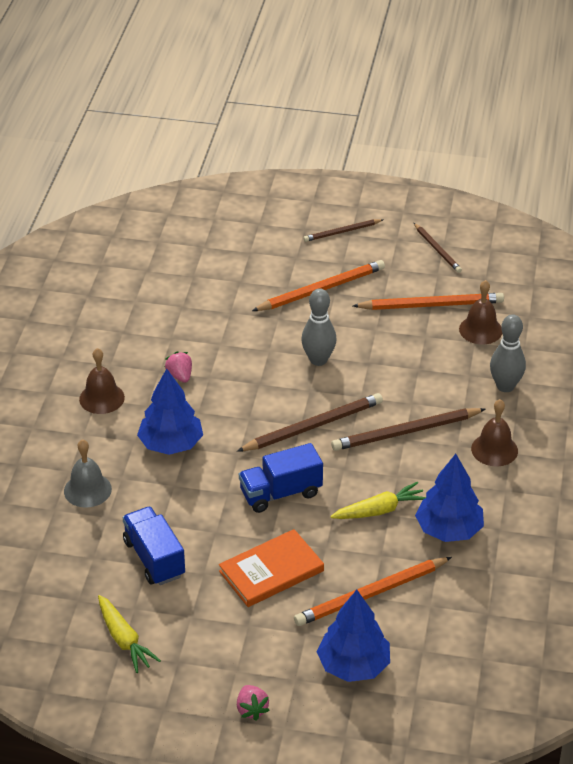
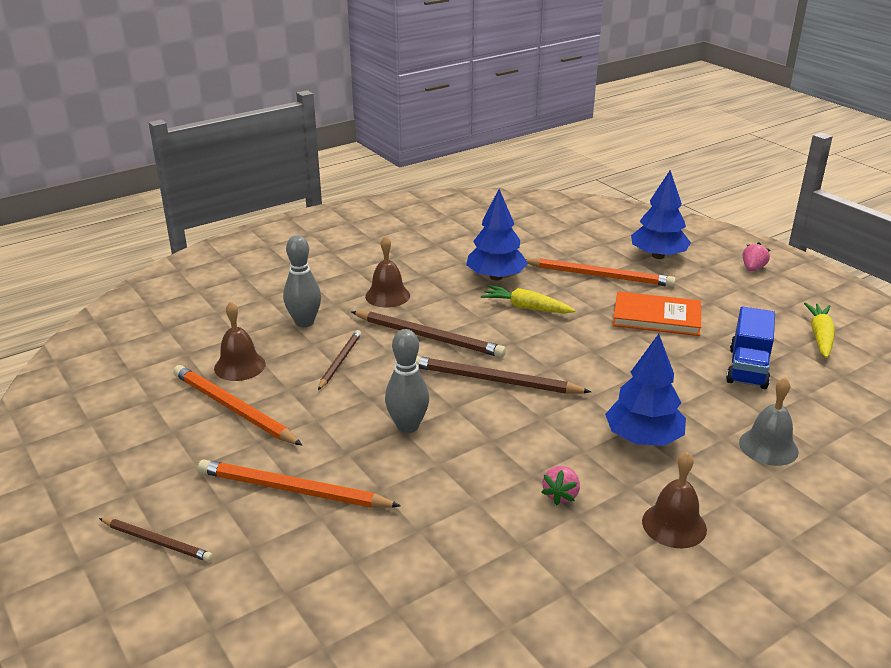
camera: 135 degrees left, 10 degrees down
blue truck [239,443,323,513] -> none
brown pencil [414,223,462,273] -> brown pencil moved to [318,330,361,390]

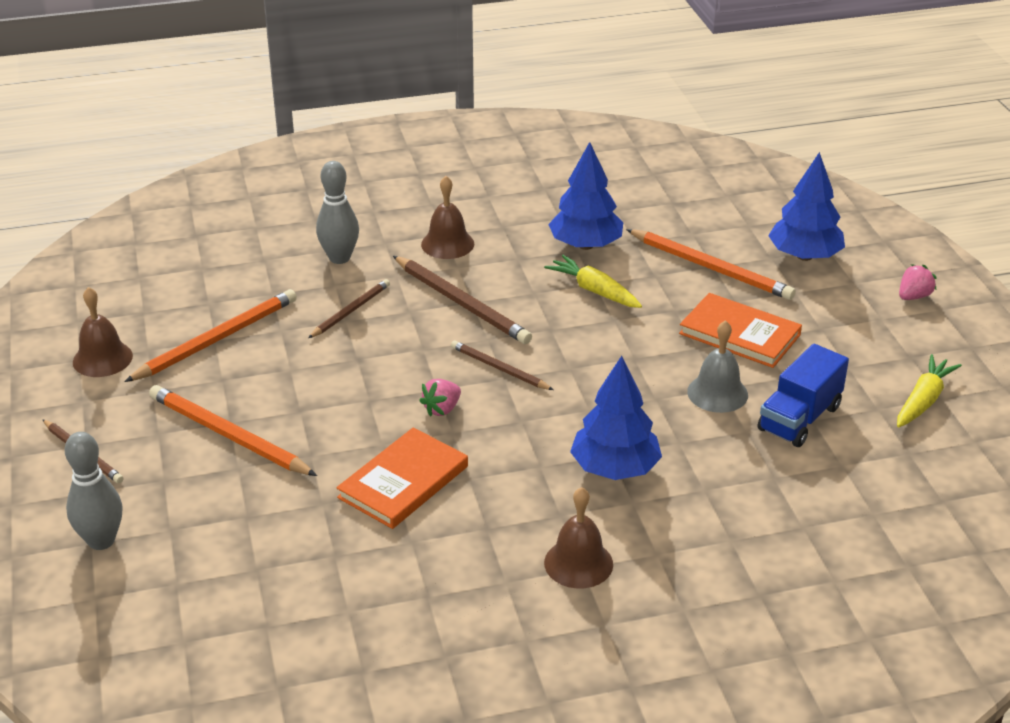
camera: 20 degrees right, 5 degrees up
orange pencil [173,365,302,445] -> orange pencil turned 75 degrees clockwise [124,289,297,382]
brown bell [214,301,266,381] -> brown bell moved to [73,287,133,377]
grey bowling pin [385,329,429,433] -> grey bowling pin moved to [65,432,123,550]
brown pencil [416,356,591,394] -> brown pencil [451,340,553,390], size x0.60
pink strawberry [541,466,580,505] -> pink strawberry moved to [419,379,461,417]
grey bell [739,377,799,466] -> grey bell moved to [687,320,748,413]
none -> orange book [336,427,468,529]

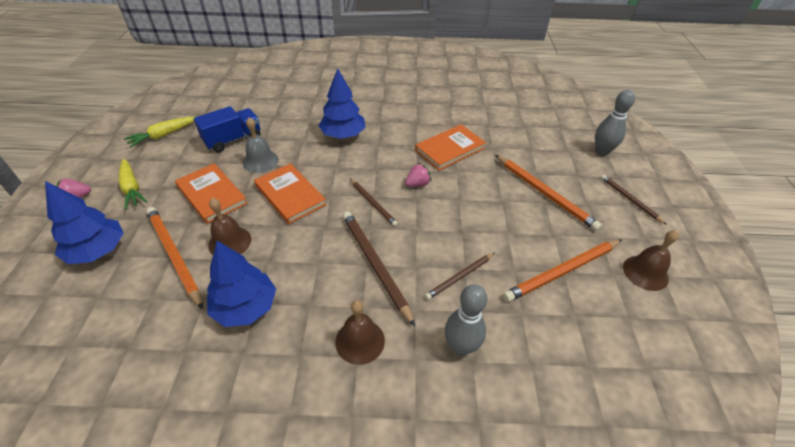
camera: 165 degrees left, 10 degrees up
yellow carrot [544,255,642,308] -> yellow carrot moved to [119,159,147,210]
brown bell [544,487,613,588] -> brown bell moved to [208,198,251,255]
none -> orange book [254,163,327,224]

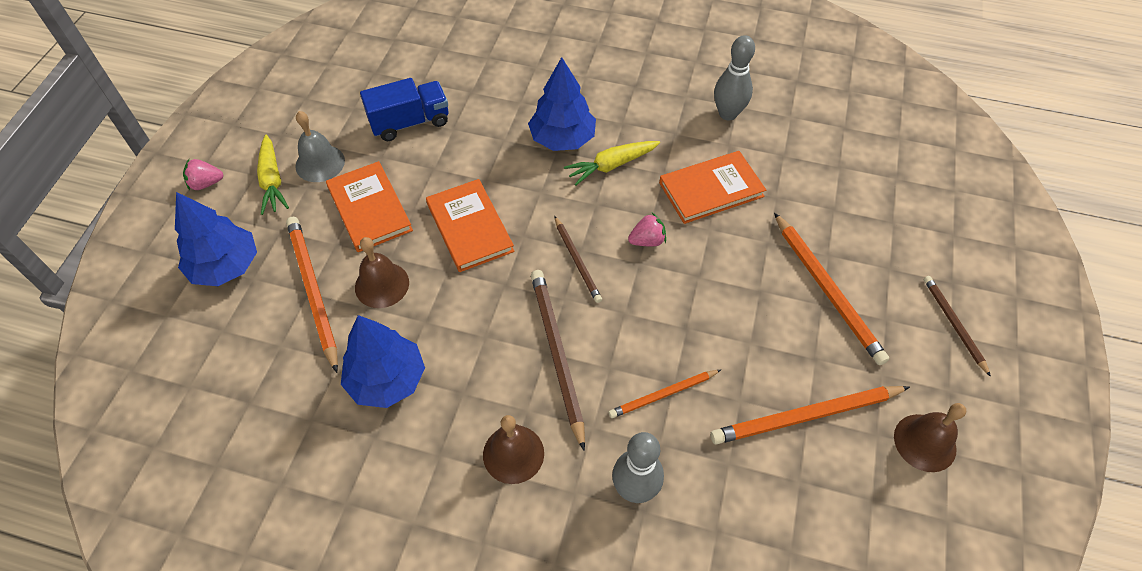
camera: 15 degrees right, 10 degrees up
yellow carrot [124,117,195,148] -> yellow carrot moved to [564,141,660,186]
grey bell [243,117,279,173] -> grey bell moved to [295,111,345,182]
brown pencil [425,253,495,300] -> orange pencil [609,370,721,418]
grey bowling pin [595,90,635,156] -> grey bowling pin moved to [714,35,755,121]

